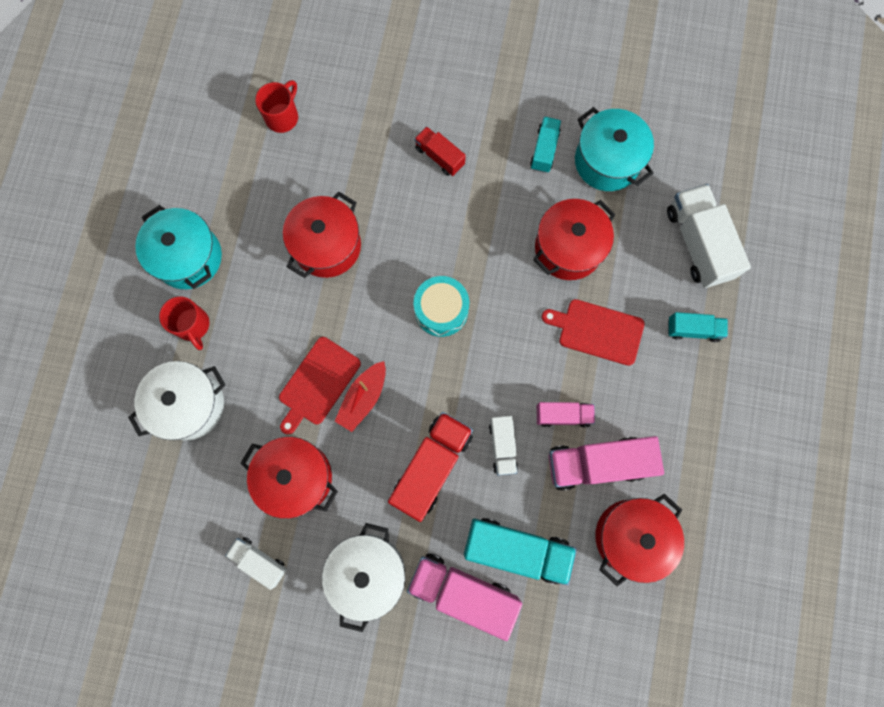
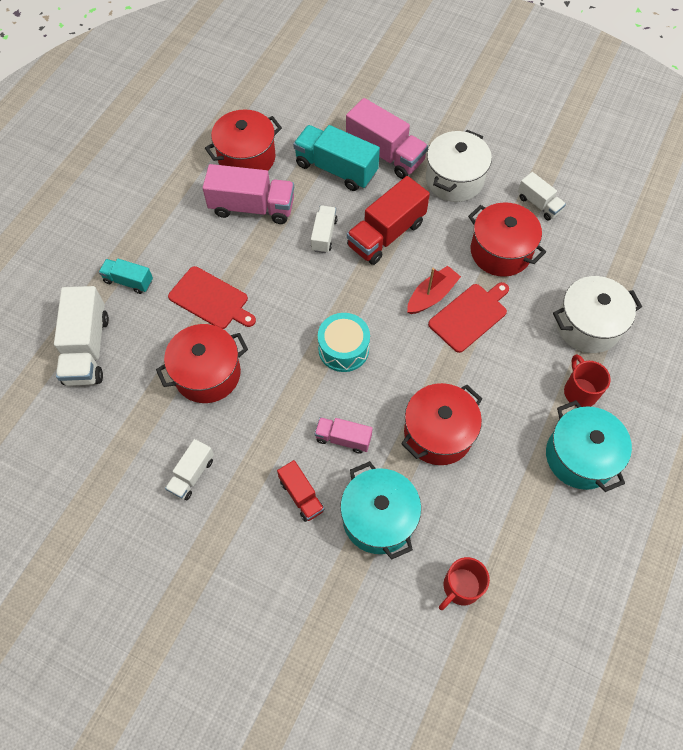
camera: 165 degrees left, 15 degrees down
turquoise truck [530,116,561,173] -> white truck [165,439,214,500]
pink truck [537,402,595,427] -> pink truck moved to [315,417,373,454]
turquoise pot [575,107,654,191] -> turquoise pot moved to [340,461,421,559]

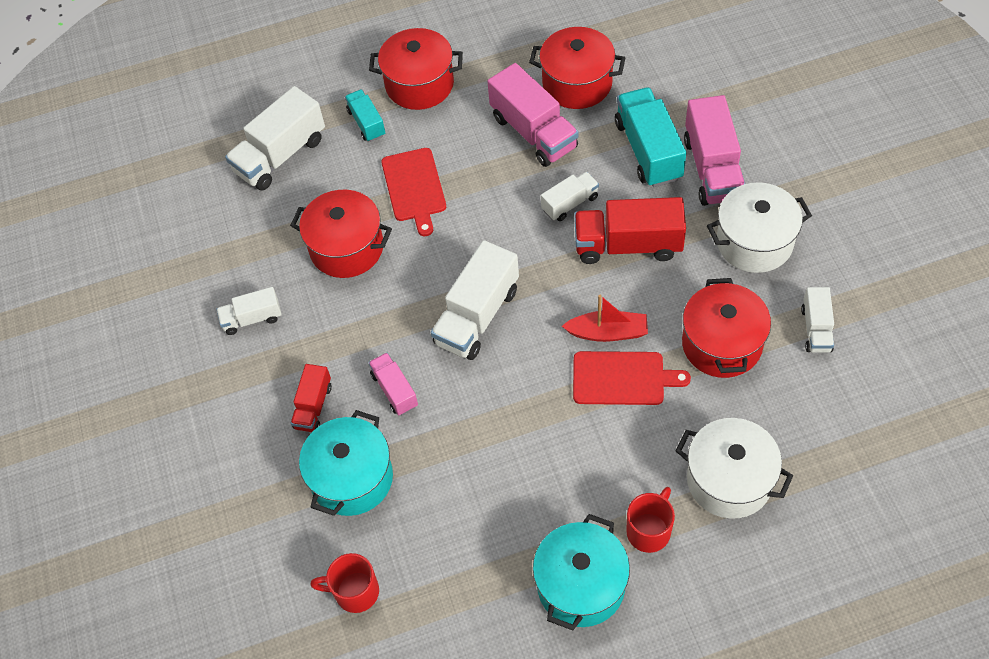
camera: 50 degrees right, 5 degrees down
turquoise drum [318,313,370,372] -> white truck [431,240,519,360]
red pot [401,383,482,465] -> red pot moved to [369,28,463,110]

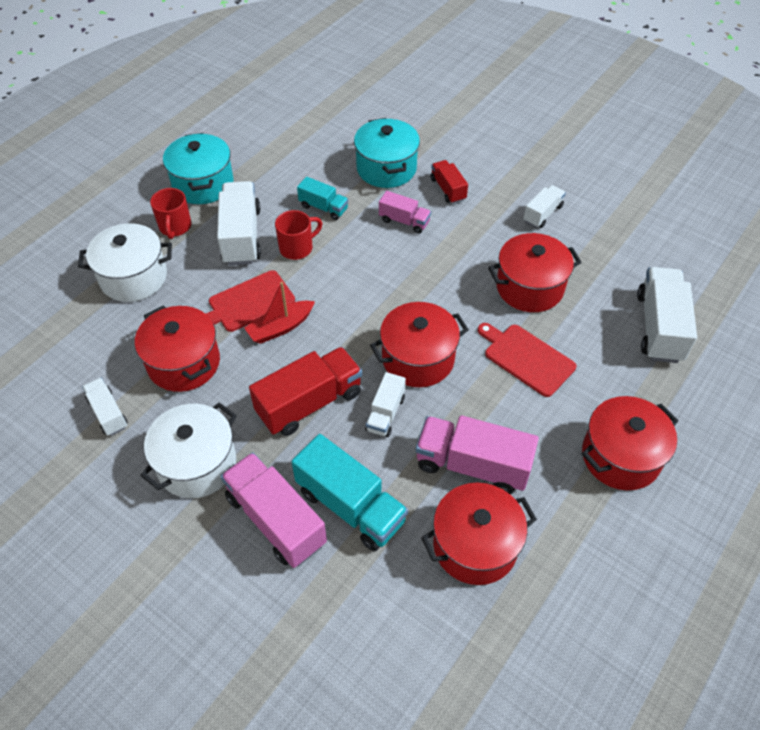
camera: 140 degrees right, 5 degrees down
red mug [310,553,379,613] -> red mug moved to [275,210,322,260]
turquoise truck [345,89,385,142] -> turquoise truck moved to [297,177,348,220]
white truck [431,240,519,360] -> white truck moved to [217,181,261,265]
none -> red pot [370,302,469,387]

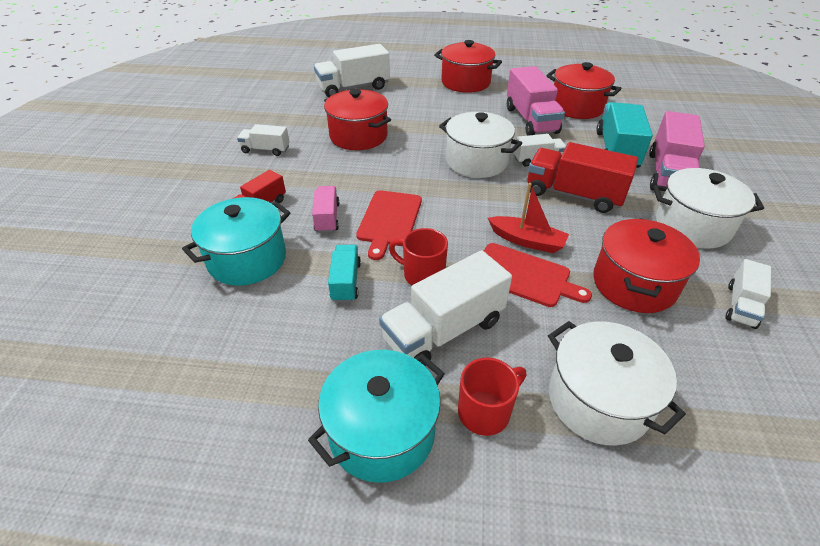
camera: 120 degrees left, 10 degrees down
red pot [370,302,469,387] -> white pot [439,112,522,178]
red cutting board [478,323,576,397] -> red cutting board moved to [356,190,422,260]

